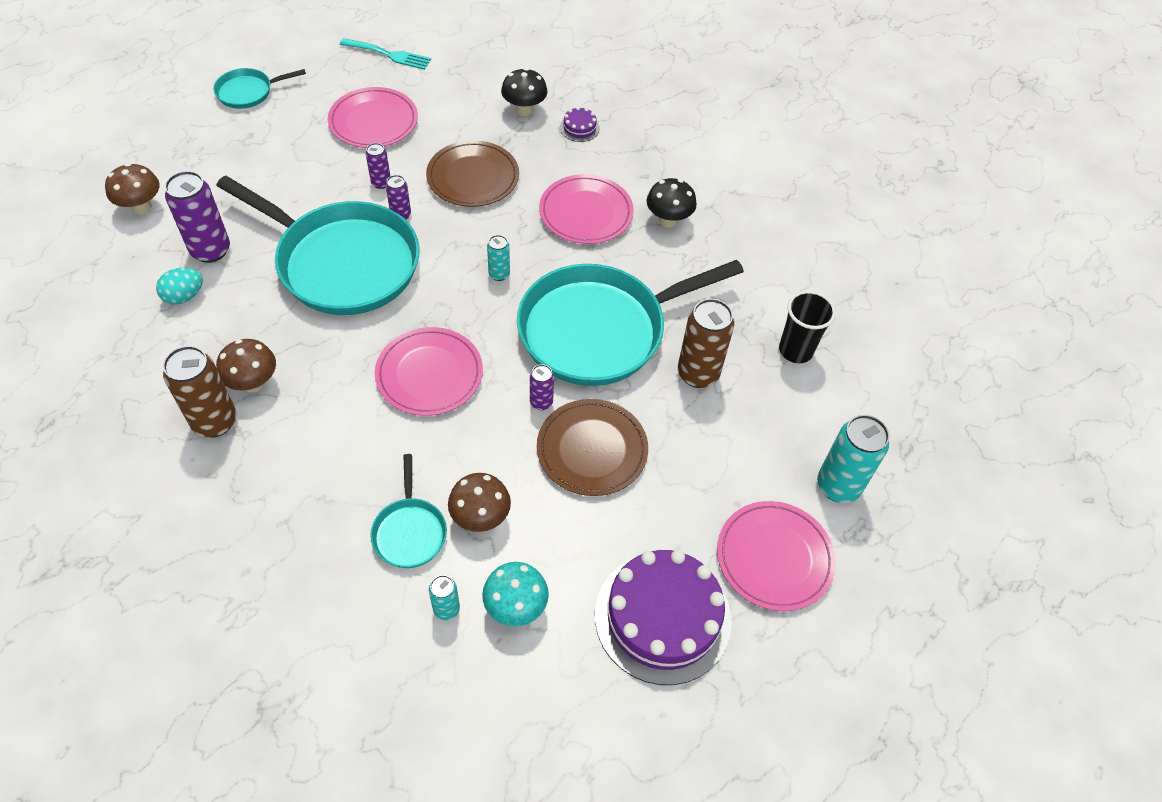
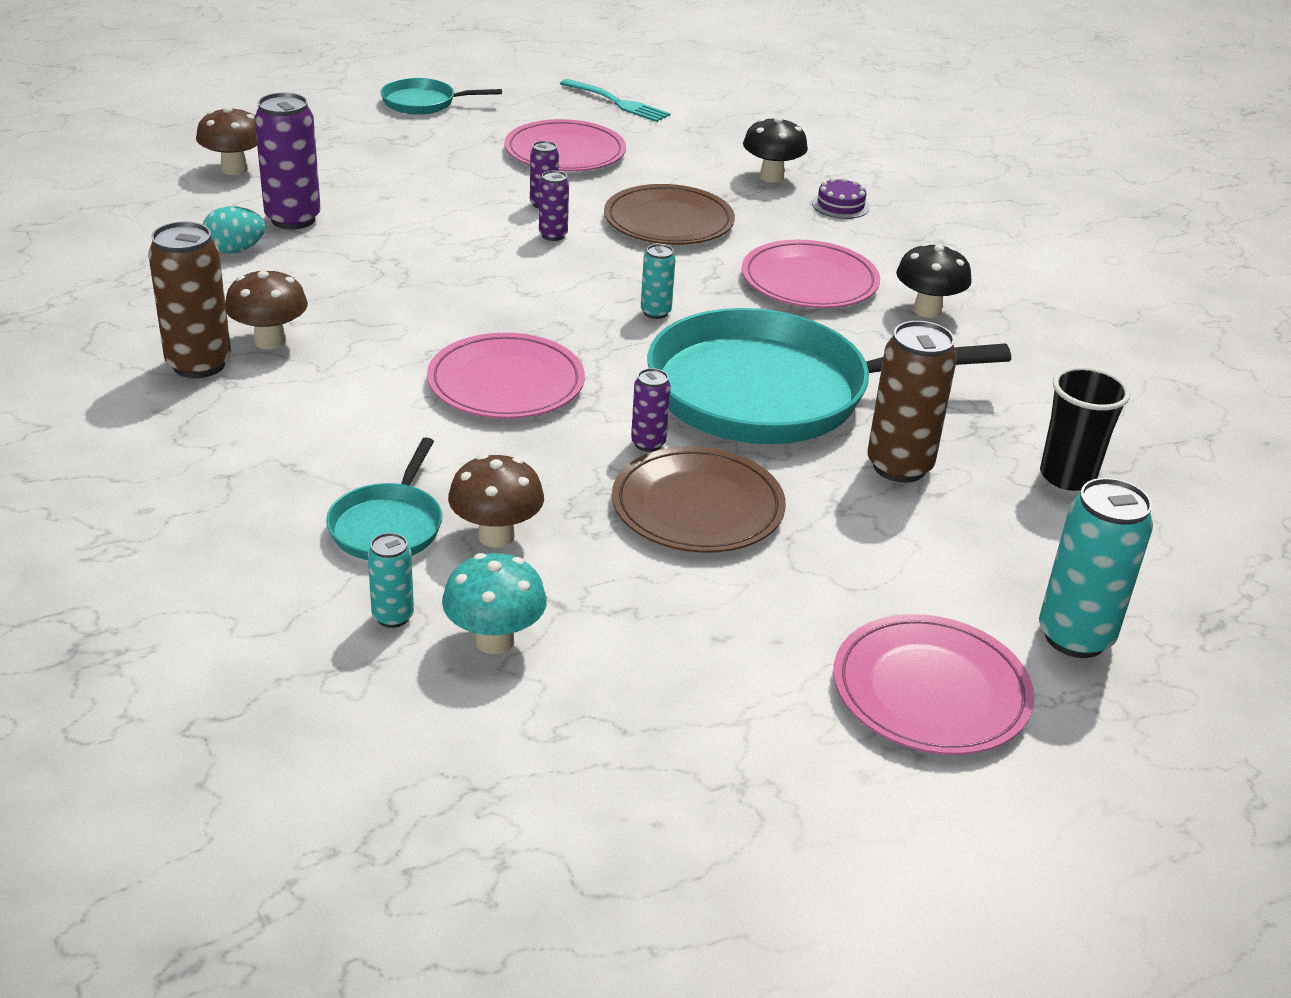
camera: 20 degrees right, 20 degrees down
turquoise pan [216,176,420,315] -> none
purple cake [595,550,732,685] -> none

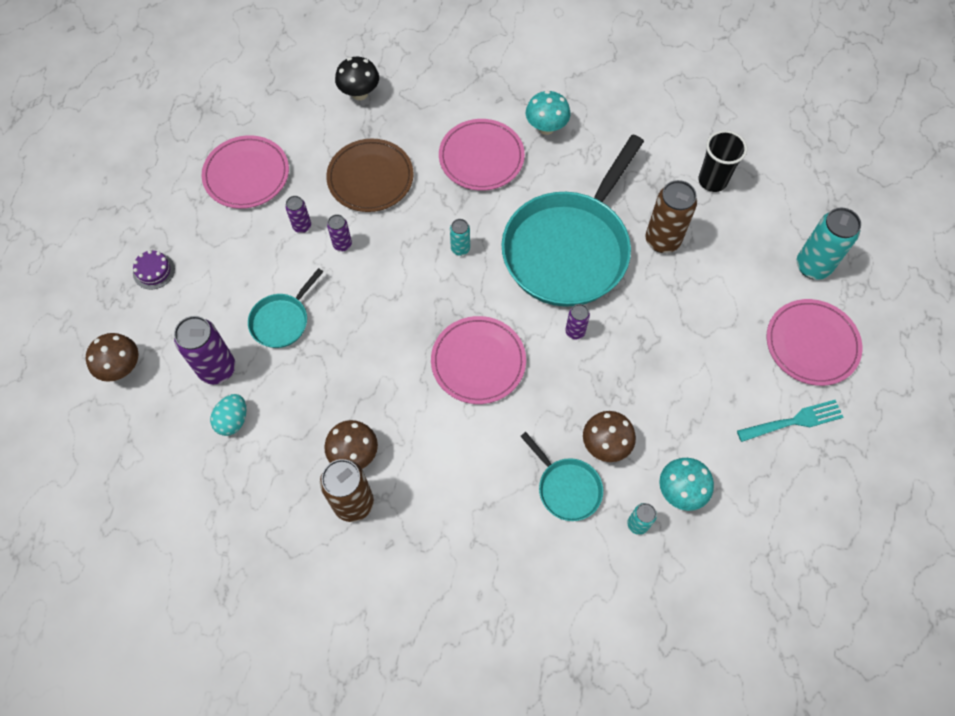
camera: 50 degrees left, 30 degrees up
turquoise pan [380,78,502,115] -> turquoise pan moved to [248,268,323,348]
turquoise fork [560,79,671,122] -> turquoise fork moved to [737,400,844,442]
brown plate [612,446,786,553] -> none
purple cake [812,177,870,219] -> purple cake moved to [133,250,175,290]
black mushroom [896,243,972,318] -> turquoise mushroom [526,91,570,135]

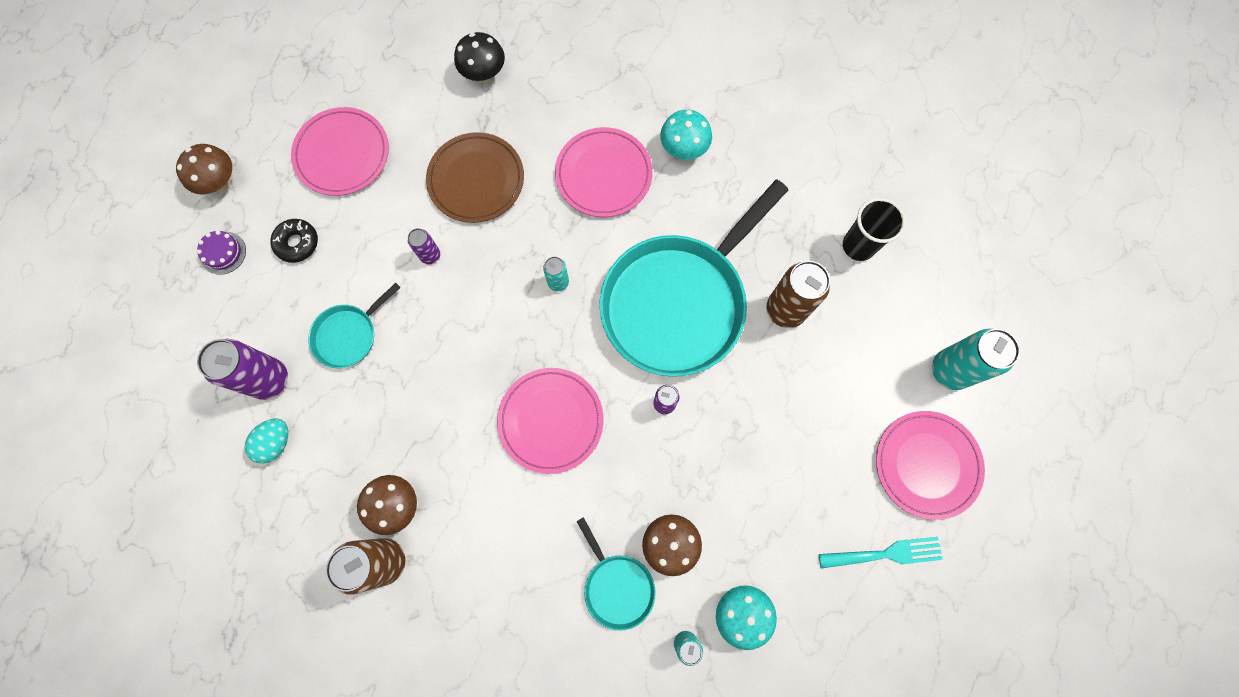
camera: 10 degrees right, 10 degrees up
brown mushroom [86,333,138,382] -> brown mushroom moved to [176,144,232,195]
purple can [285,196,311,233] -> none
none -> black donut [270,219,318,263]

